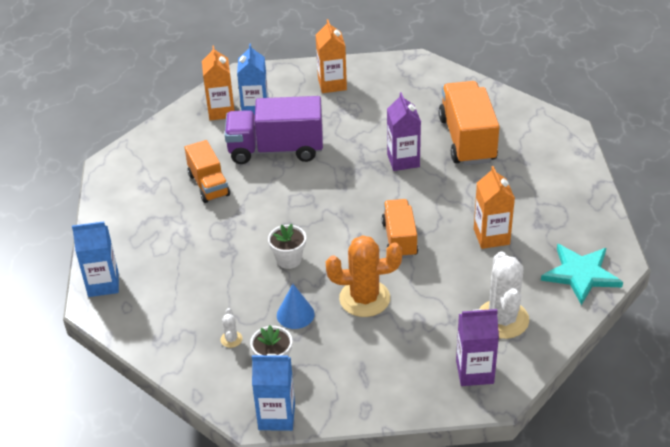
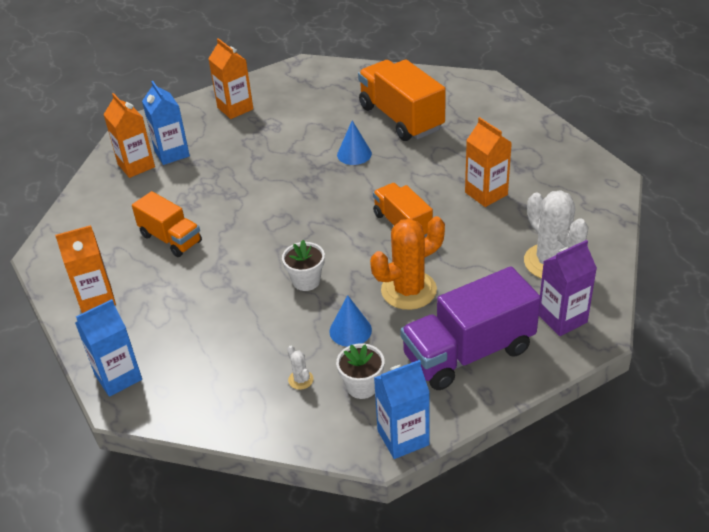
camera: 25 degrees left, 0 degrees up
purple truck [225,96,323,164] -> purple truck moved to [400,266,541,390]
purple carton [387,92,421,171] -> blue cone [337,121,372,165]
turquoise star [541,244,623,305] -> none
none -> orange carton [55,225,116,313]

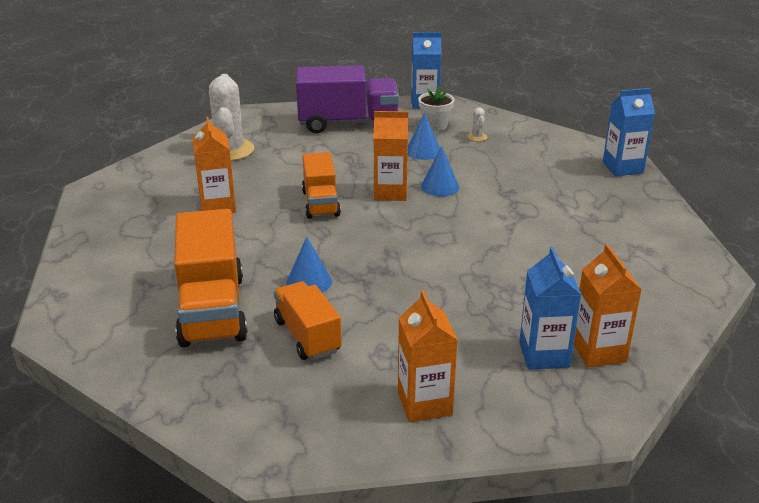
camera: 160 degrees left, 10 degrees down
orange carton [55,225,116,313] -> orange carton moved to [374,111,408,201]
orange truck [132,191,202,257] -> orange truck moved to [274,281,341,360]
white flower pot [282,240,325,291] -> blue cone [421,146,459,196]
orange cactus [370,216,445,310] -> none
purple carton [539,240,597,336] -> none

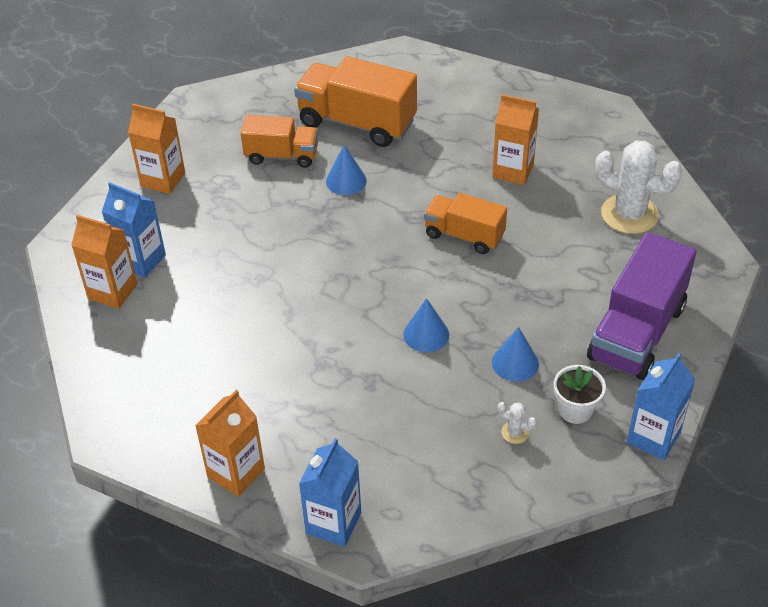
camera: 125 degrees right, 15 degrees up
orange carton [374,111,408,201] -> orange carton moved to [195,390,265,497]

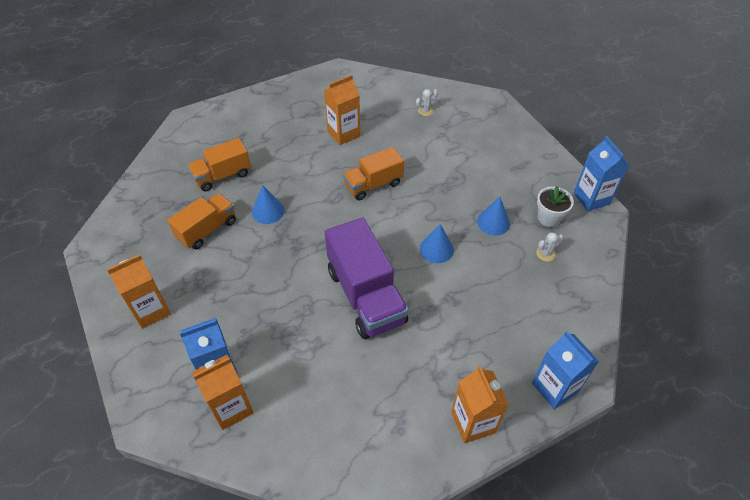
camera: 55 degrees left, 5 degrees up
orange truck [294,56,417,147] -> orange truck [188,138,251,192], size x0.62
purple truck [587,232,697,380] -> purple truck moved to [325,217,409,339]
white cactus [595,140,683,234] -> white cactus [416,89,438,116], size x0.42

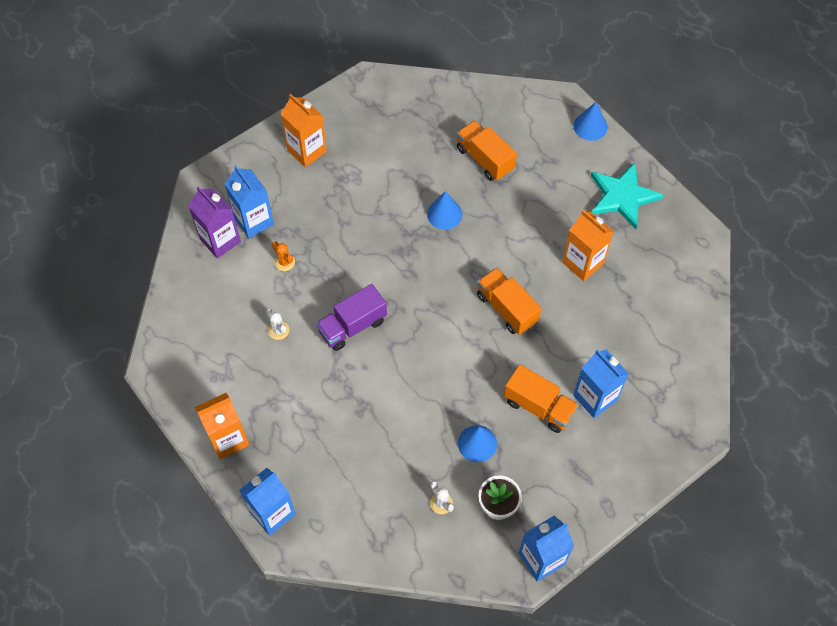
camera: 80 degrees right, 10 degrees up
orange truck [167,193,236,250] -> orange truck moved to [504,364,579,433]
orange carton [192,355,254,430] -> purple carton [188,186,241,258]
purple truck [325,217,409,339] -> purple truck [316,284,387,351], size x0.62
white cactus [416,89,438,116] -> white cactus moved to [266,309,289,340]
blue cone [420,224,454,263] -> blue cone moved to [573,102,607,141]
none -> orange cactus [272,241,295,271]
none -> blue carton [573,349,629,418]
none -> turquoise star [591,163,664,229]

